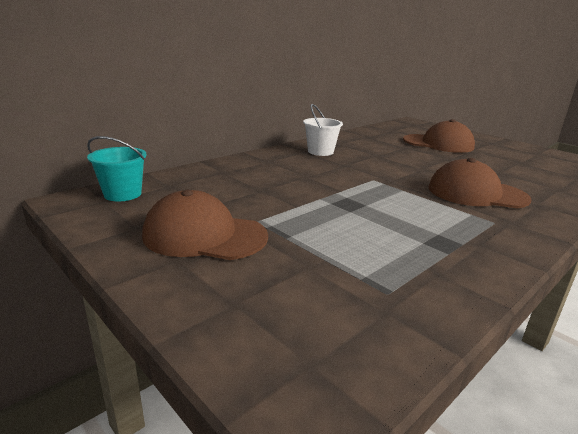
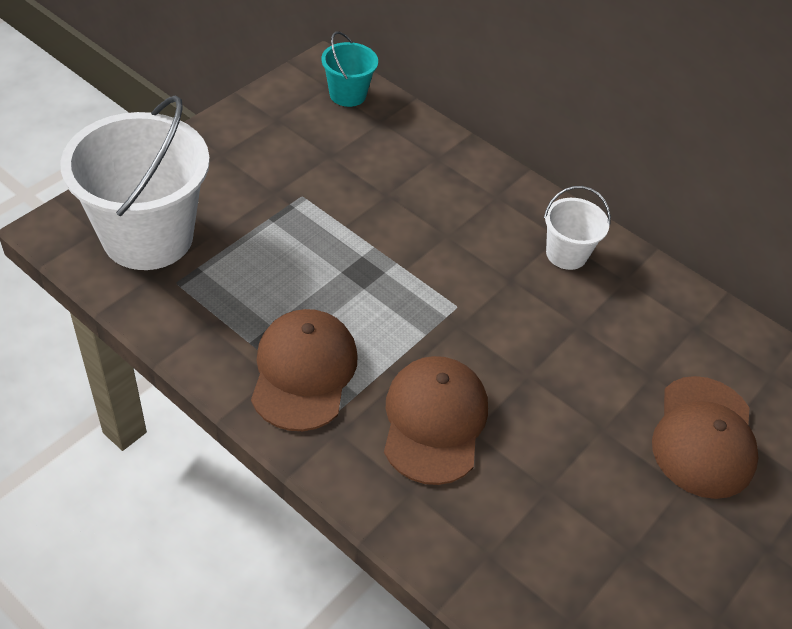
camera: 80 degrees right, 25 degrees up
brown cap [142,190,268,260] -> brown cap moved to [251,309,358,431]
none -> white bucket [60,95,210,270]

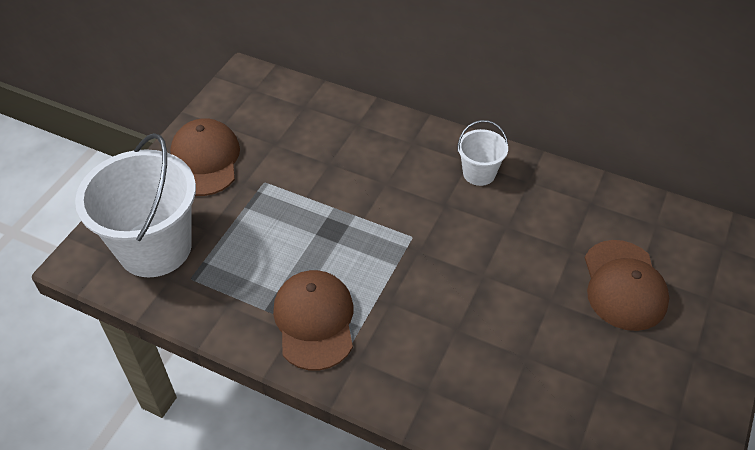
camera: 10 degrees left, 0 degrees up
turquoise bucket [321,31,378,107] -> none
brown cap [384,356,488,485] -> brown cap moved to [170,118,240,196]

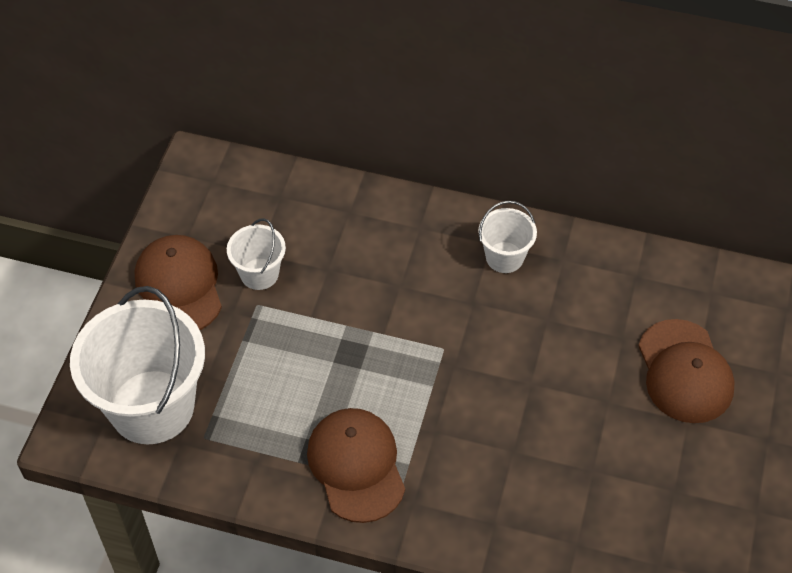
camera: 10 degrees left, 5 degrees up
none -> white bucket [227,218,286,290]

